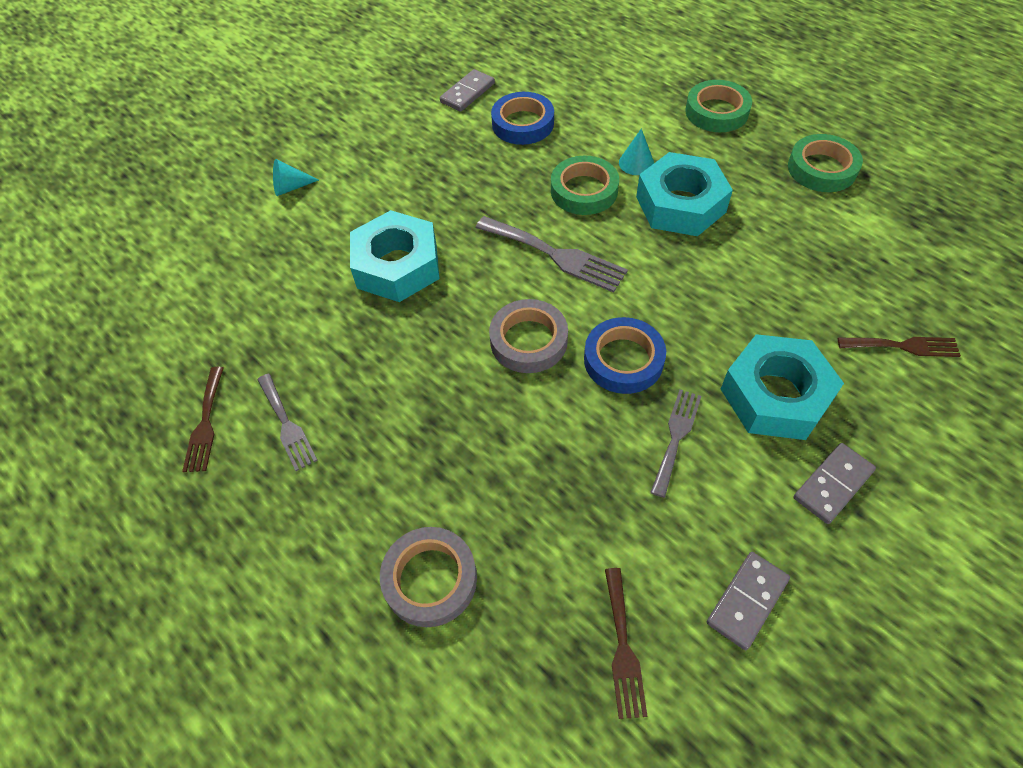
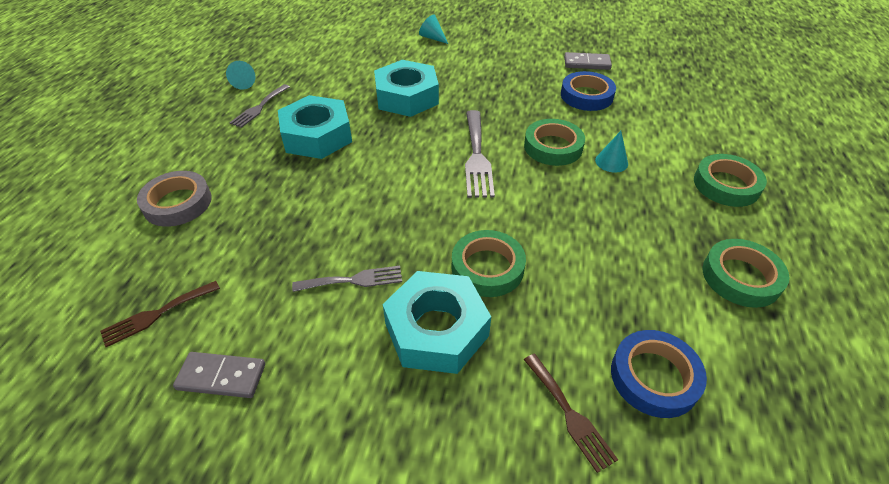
camera: 55 degrees right, 10 degrees down
brown fork [182,367,224,472] -> turquoise cone [226,61,255,90]
grey tape [489,299,568,373] -> none
blue tape [584,317,666,394] -> blue tape moved to [611,330,707,418]
turquoise nut [636,152,733,236] -> turquoise nut moved to [278,95,352,159]
grey domino [794,443,876,524] -> none
none -> green tape [452,230,526,297]

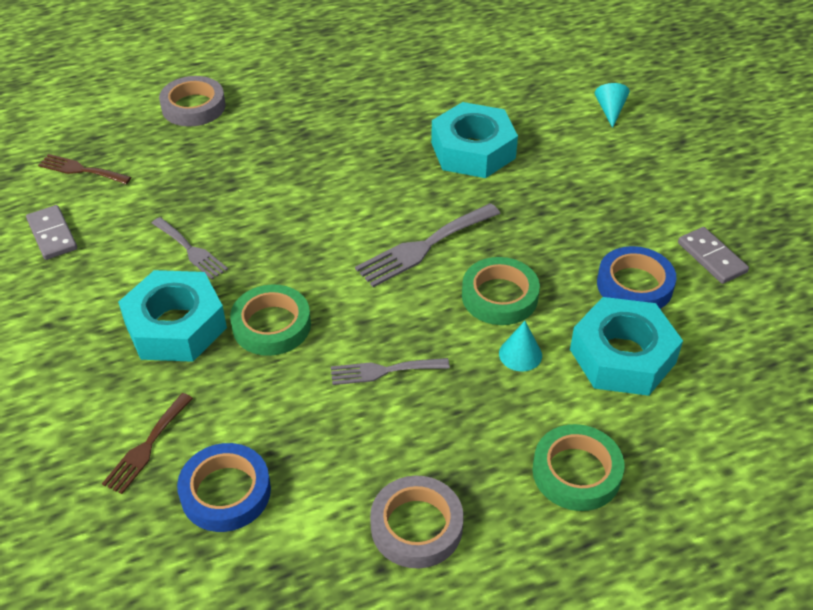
camera: 55 degrees right, 0 degrees up
turquoise cone [226,61,255,90] -> none
grey fork [229,84,290,128] -> grey fork moved to [331,358,450,385]
turquoise nut [278,95,352,159] -> turquoise nut moved to [570,297,683,396]
green tape [702,239,789,308] -> grey tape [370,476,464,568]

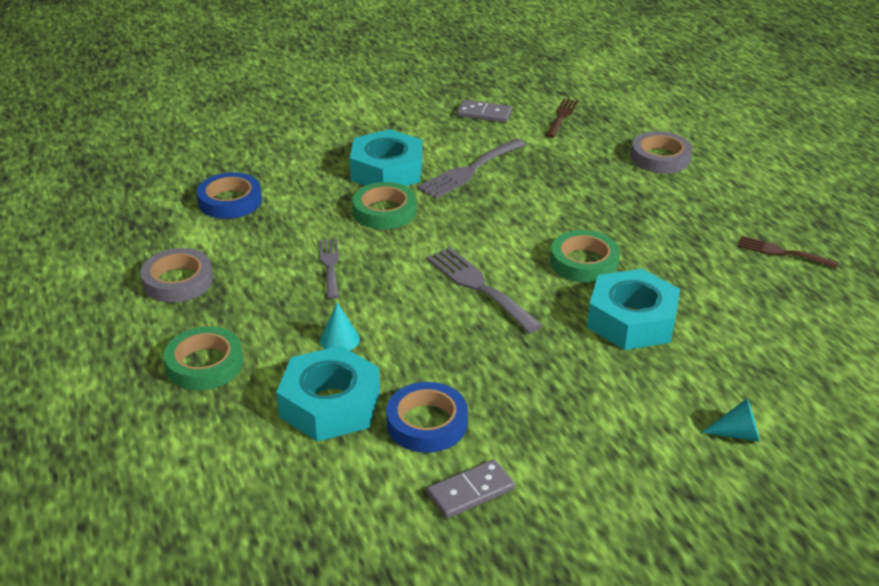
camera: 90 degrees right, 10 degrees down
grey domino [26,205,77,260] -> grey domino turned 45 degrees clockwise [457,100,512,123]
brown fork [102,393,193,494] -> brown fork moved to [737,236,839,269]
grey fork [152,217,228,279] -> grey fork [418,139,526,199], size x1.55
green tape [462,257,540,325] -> green tape moved to [550,230,620,283]

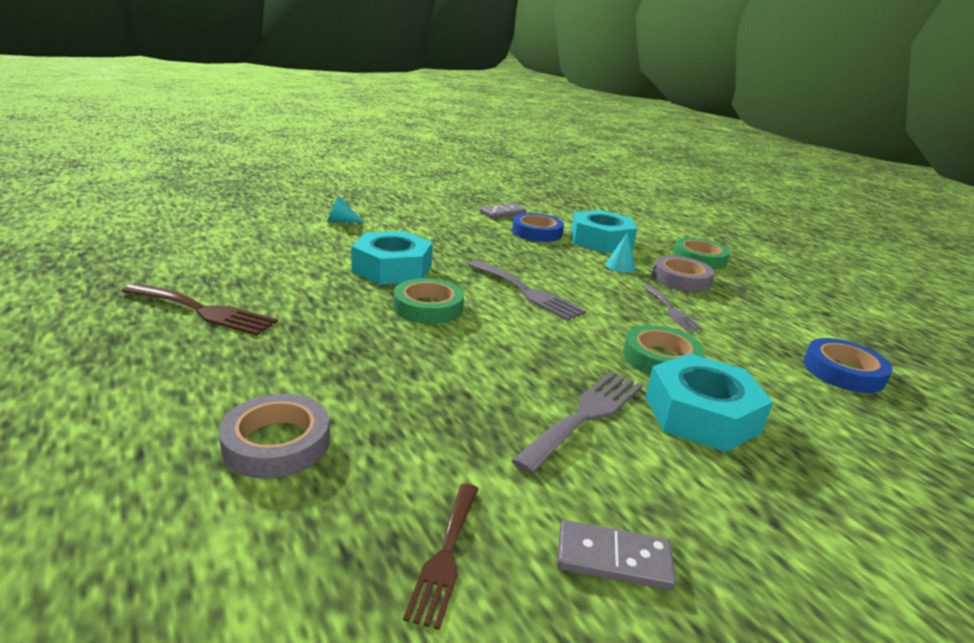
camera: 170 degrees right, 10 degrees down
grey tape [140,248,213,303] -> grey tape moved to [652,256,715,292]
brown fork [737,236,839,269] -> brown fork [122,283,278,336], size x1.55

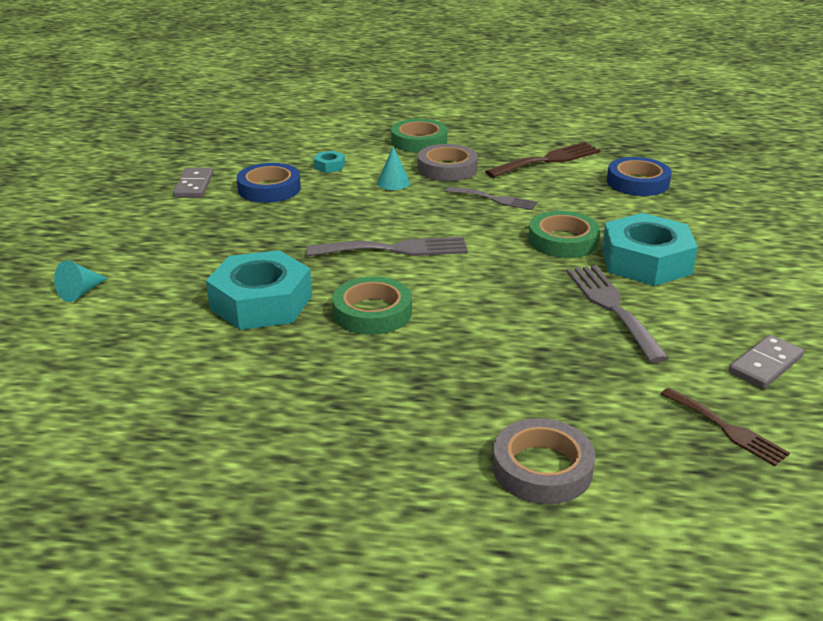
camera: 50 degrees left, 5 degrees up
brown fork [122,283,278,336] -> brown fork moved to [485,142,600,178]
turquoise nut [571,210,637,253] -> turquoise nut [314,151,345,173], size x0.41

